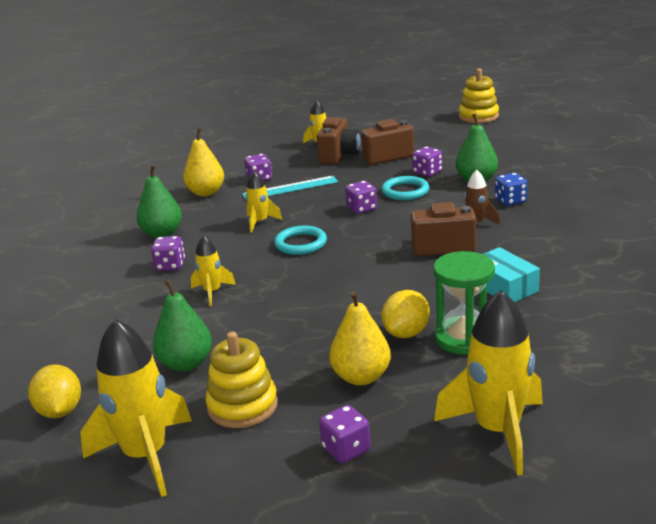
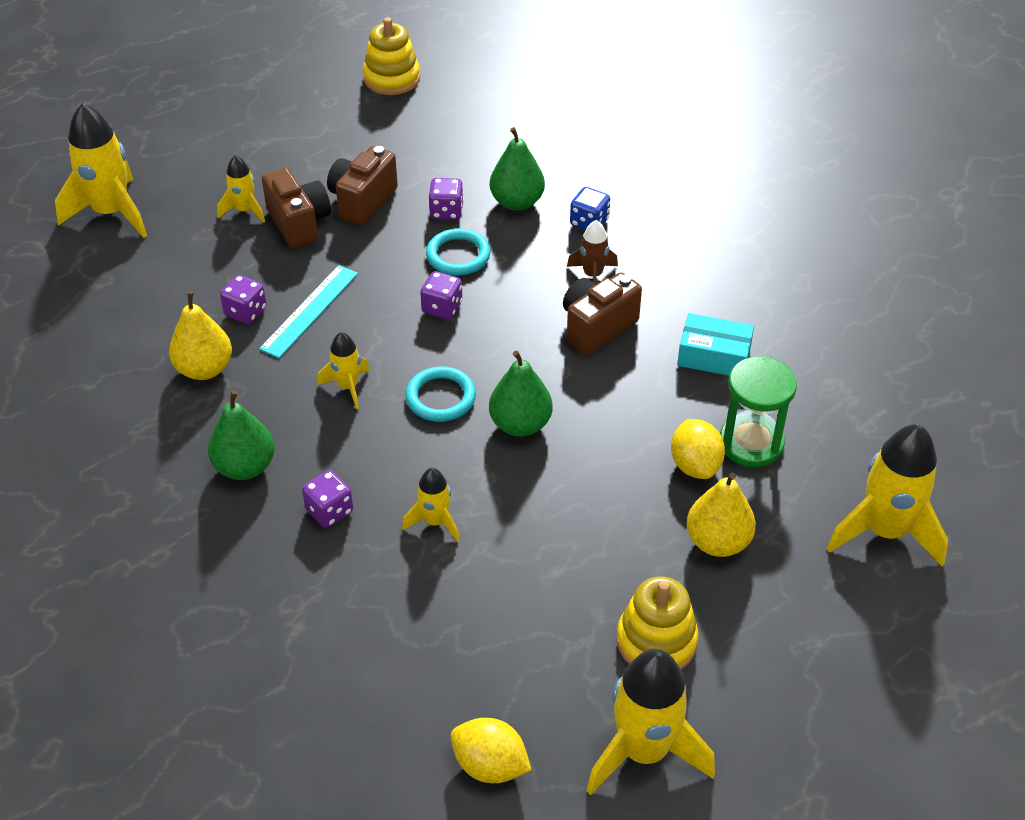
camera: 45 degrees left, 20 degrees up
green pear [153,279,212,372] -> green pear moved to [489,351,552,437]
purple dice [319,405,371,463] -> none
none -> yellow rocket [55,103,147,238]

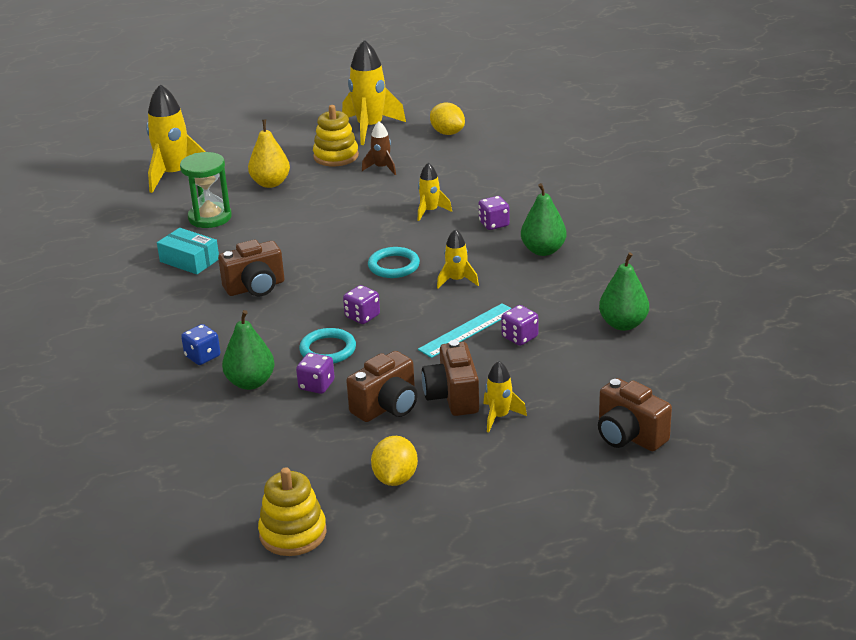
camera: 160 degrees left, 15 degrees down
yellow rocket [55,103,147,238] -> brown camera [598,378,672,451]
yellow pear [169,292,232,380] -> none
green pear [489,351,552,437] -> green pear moved to [599,252,649,331]
brown rocket [567,220,618,284] -> brown rocket moved to [362,121,396,175]
yellow lemon [671,419,725,479] -> yellow lemon moved to [371,436,418,486]

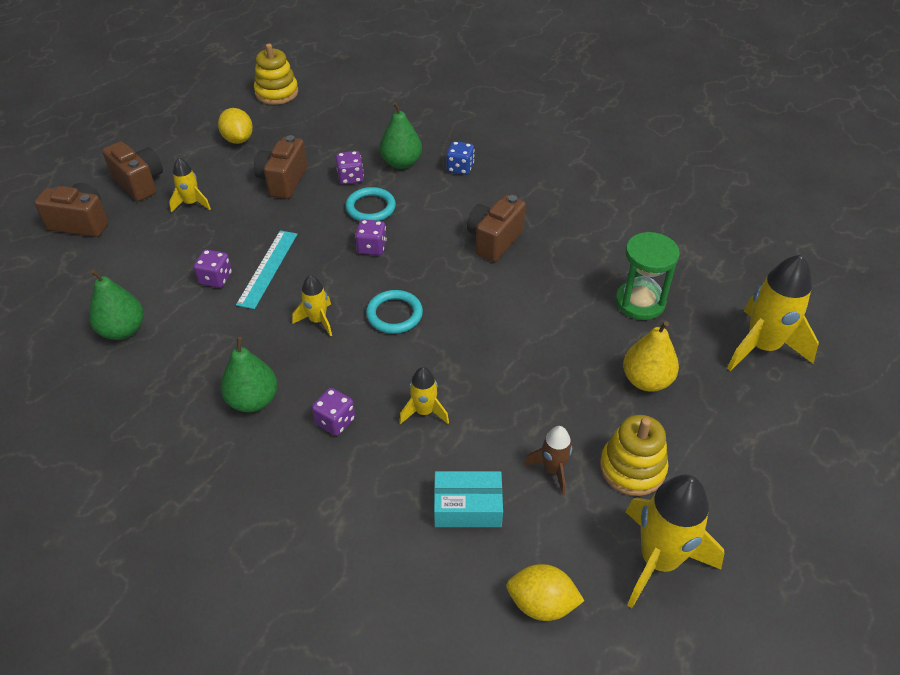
camera: 145 degrees right, 15 degrees up
turquoise box [157,228,219,274] -> turquoise box moved to [434,471,503,527]
brown camera [422,340,479,416] -> brown camera moved to [102,141,163,201]

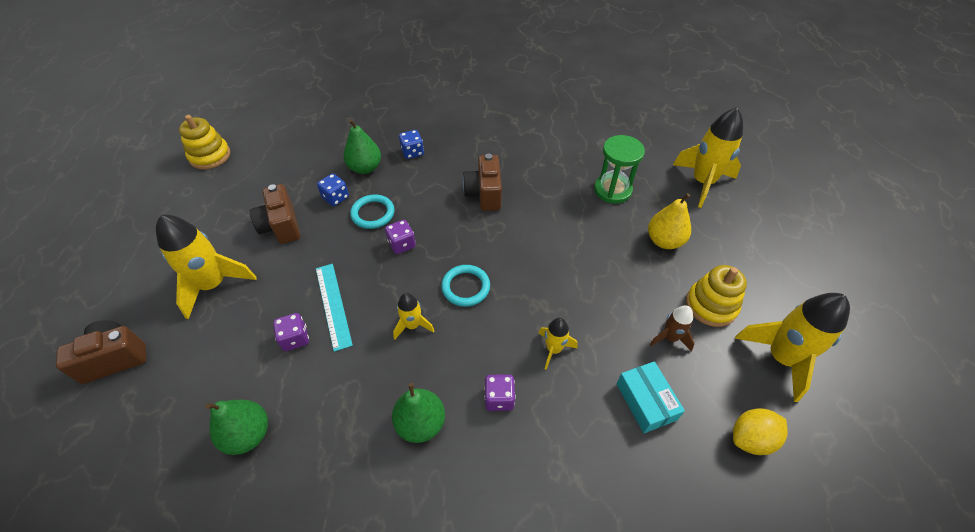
camera: 35 degrees left, 5 degrees up
brown camera [102,141,163,201] -> none
yellow rocket [169,158,211,212] -> yellow rocket [156,215,257,319], size x1.91
yellow lemon [218,108,253,144] -> none
purple dice [336,151,364,185] -> blue dice [317,173,349,206]
turquoise box [434,471,503,527] -> turquoise box turned 75 degrees counterclockwise [616,361,685,433]

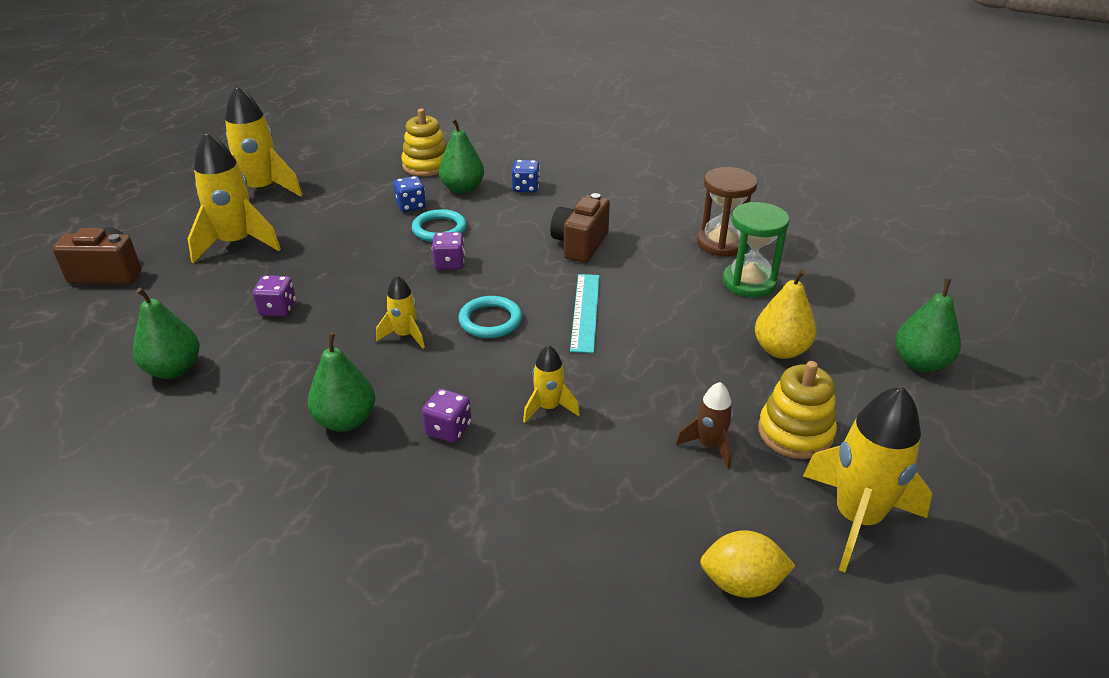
camera: 25 degrees right, 15 degrees down
yellow stacking toy [179,115,230,169] -> yellow stacking toy moved to [401,108,447,176]
brown camera [250,184,300,244] -> none
turquoise ruler [316,264,353,352] -> turquoise ruler moved to [570,274,600,353]
turquoise box [616,361,685,433] -> none
yellow rocket [673,107,743,208] -> yellow rocket moved to [225,85,302,197]
none -> brown hourglass [697,167,758,256]
none -> green pear [895,278,961,372]

